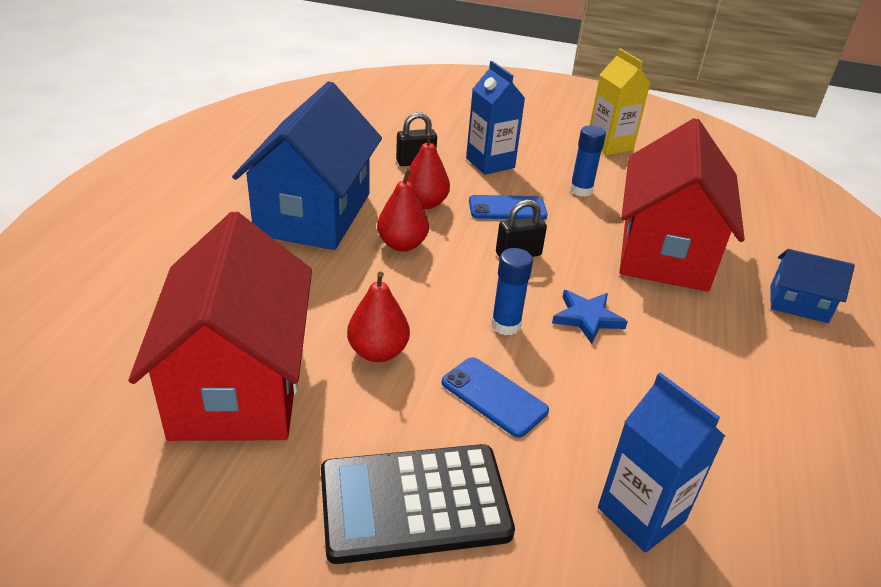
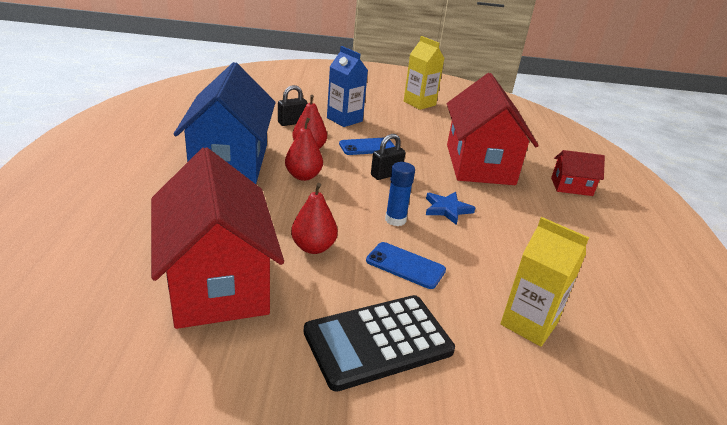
camera: 15 degrees left, 5 degrees down
blue glue stick [570,126,606,197] -> none
blue carton [598,372,725,553] -> yellow carton [500,217,589,347]
blue house [771,249,855,323] -> red house [551,150,605,196]

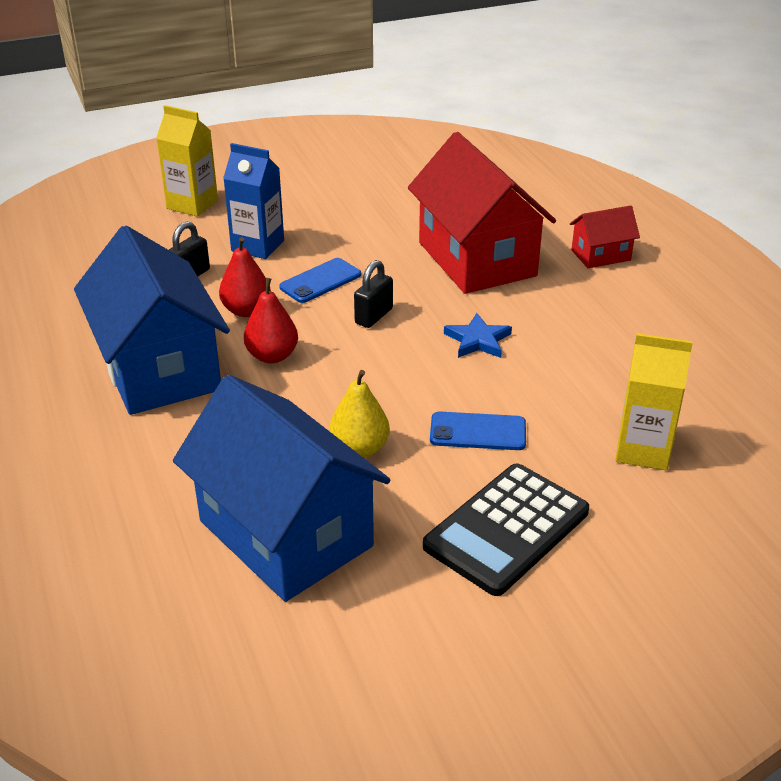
camera: 20 degrees left, 5 degrees up
red house [151,147,284,329] -> blue house [173,375,390,602]
red pear [291,183,338,254] -> yellow pear [329,370,390,458]
blue glue stick [385,162,415,226] -> none
yellow carton [404,36,445,110] -> yellow carton moved to [156,105,218,217]

